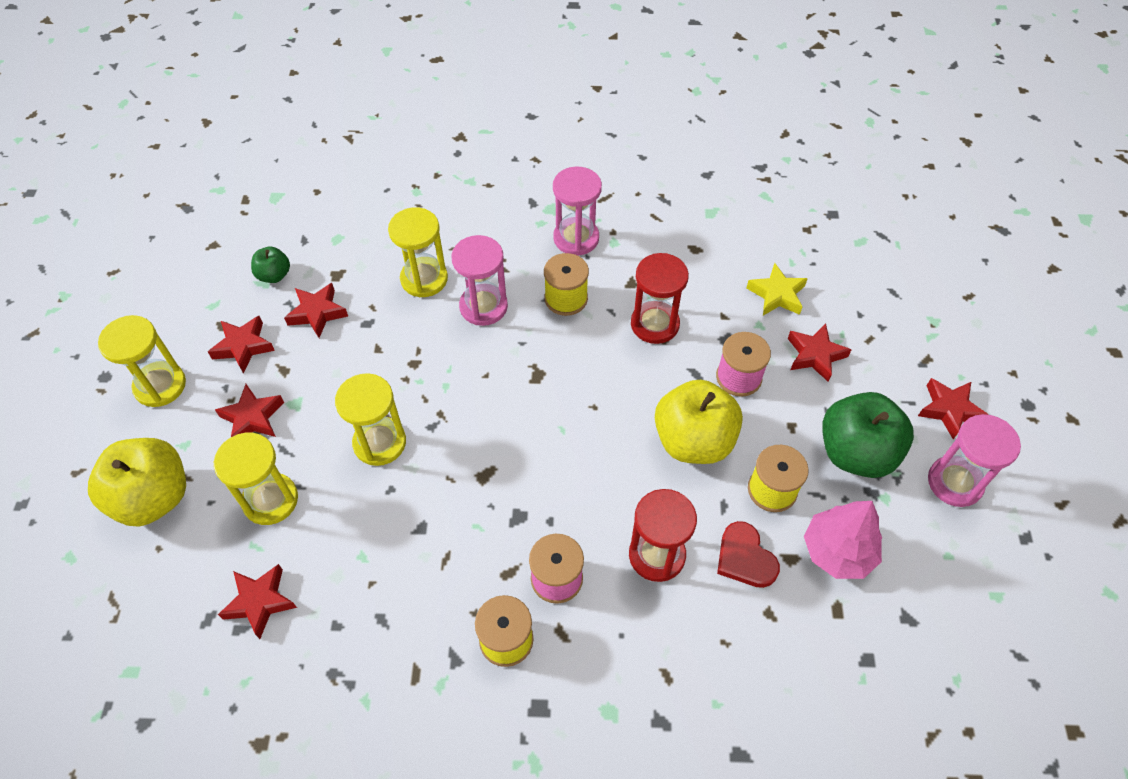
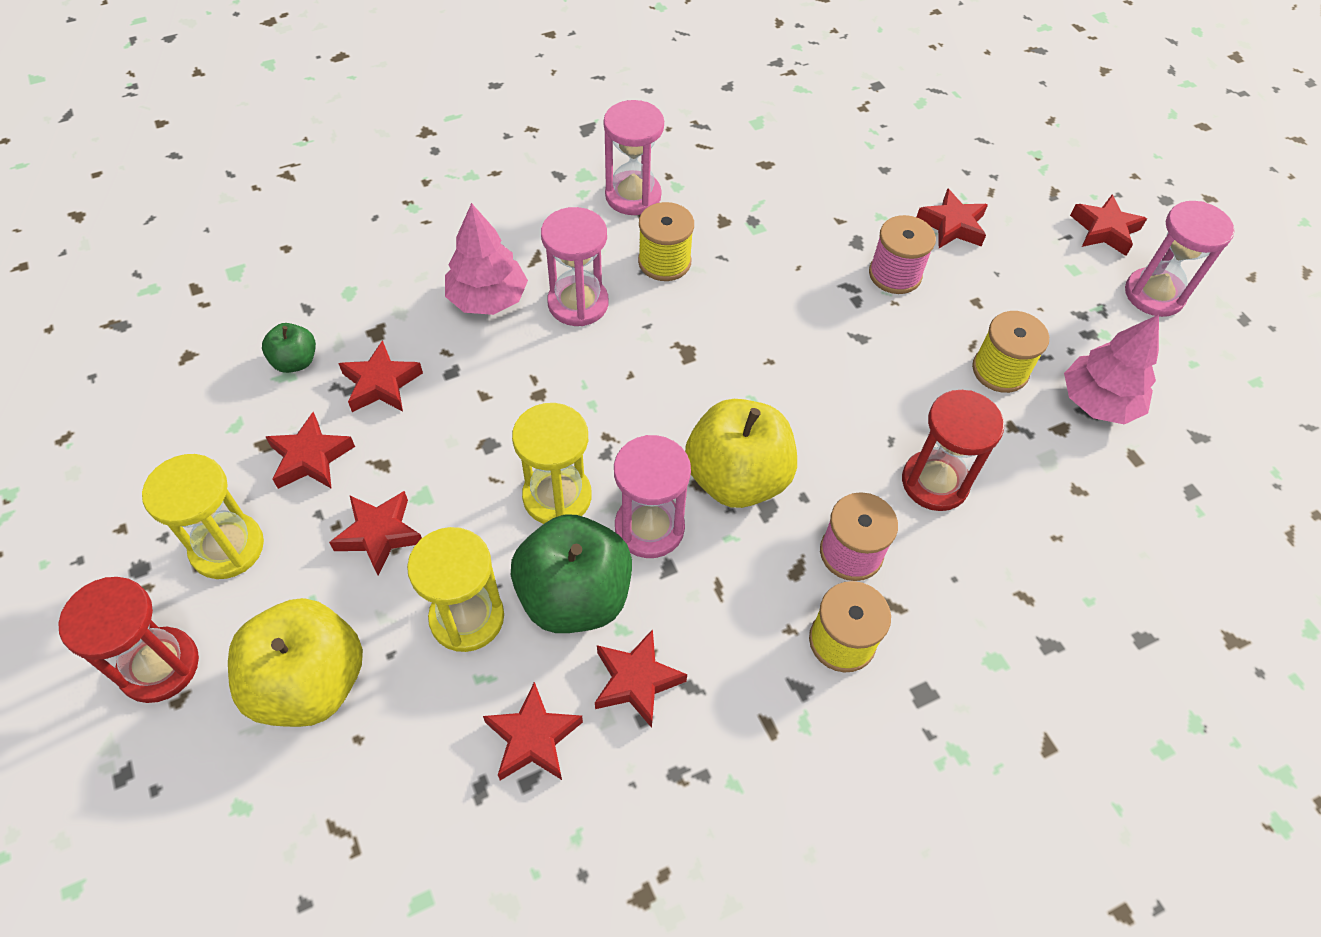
camera: 30 degrees left, 0 degrees up
yellow hourglass [388,207,448,297] -> pink tree [445,203,528,315]
red hourglass [631,253,689,344] -> red hourglass moved to [58,577,199,703]
yellow apple [655,380,743,464] -> yellow apple moved to [685,399,797,508]
red heart [717,521,780,588] -> none
yellow star [746,263,808,316] -> none
green apple [823,392,914,478] -> green apple moved to [511,514,632,633]
none -> red star [595,629,687,728]
none -> pink hourglass [614,435,691,558]

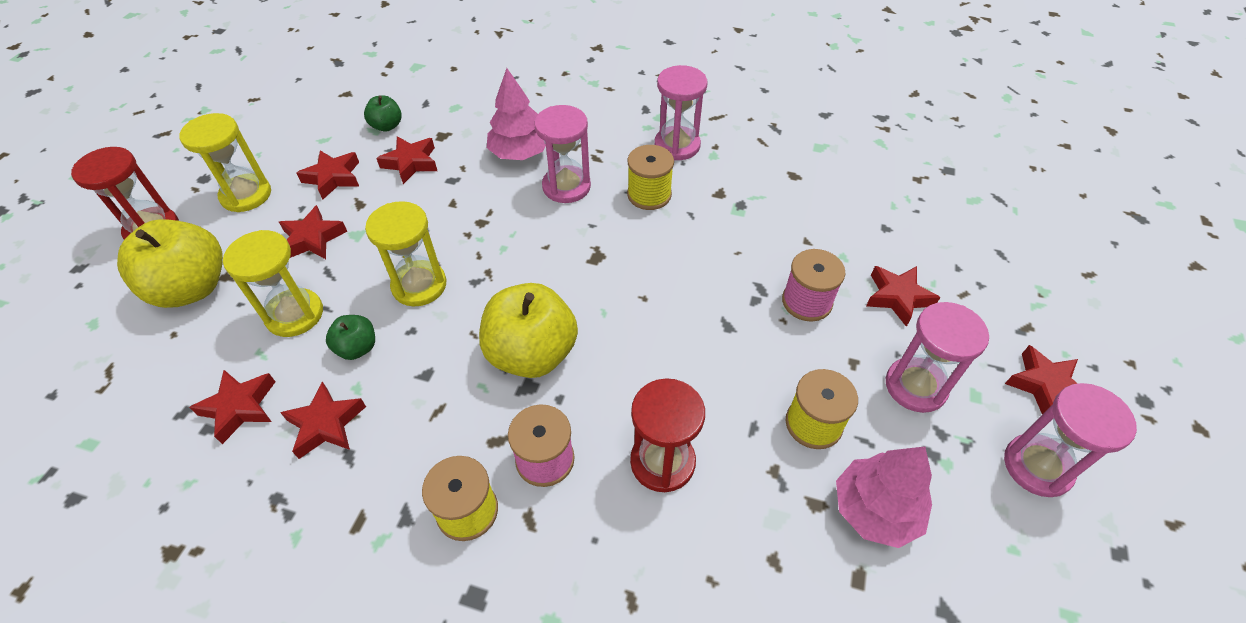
camera: 45 degrees right, 5 degrees down
green apple [511,514,632,633] -> green apple [326,315,375,360], size x0.49
pink hourglass [614,435,691,558] -> pink hourglass moved to [886,302,989,413]

